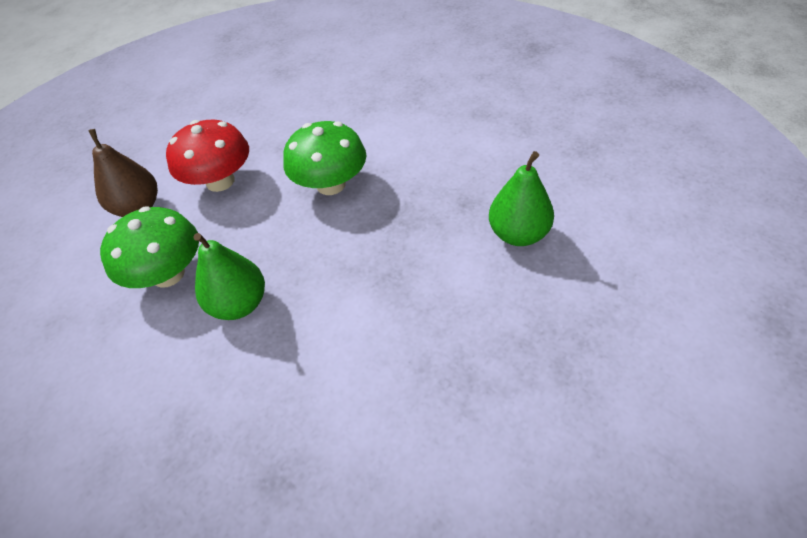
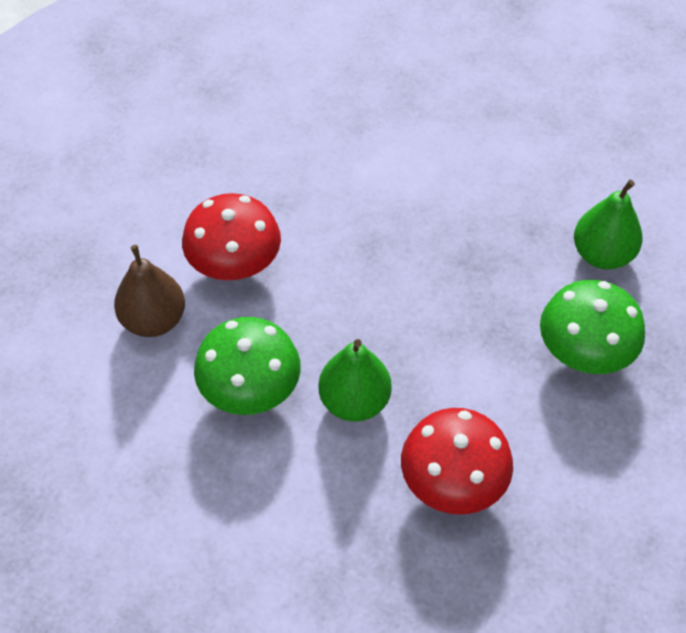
camera: 25 degrees left, 5 degrees up
green mushroom [283,121,366,195] -> green mushroom moved to [540,280,645,374]
none -> red mushroom [401,408,513,514]

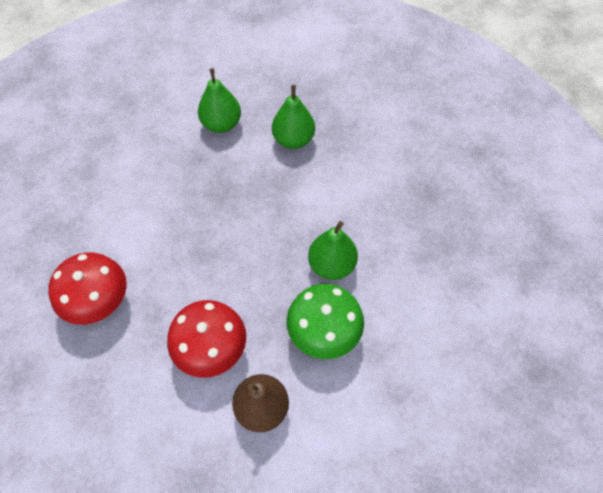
camera: 90 degrees left, 5 degrees up
red mushroom [401,408,513,514] -> red mushroom moved to [48,252,127,325]
green mushroom [540,280,645,374] -> green pear [272,85,315,149]

